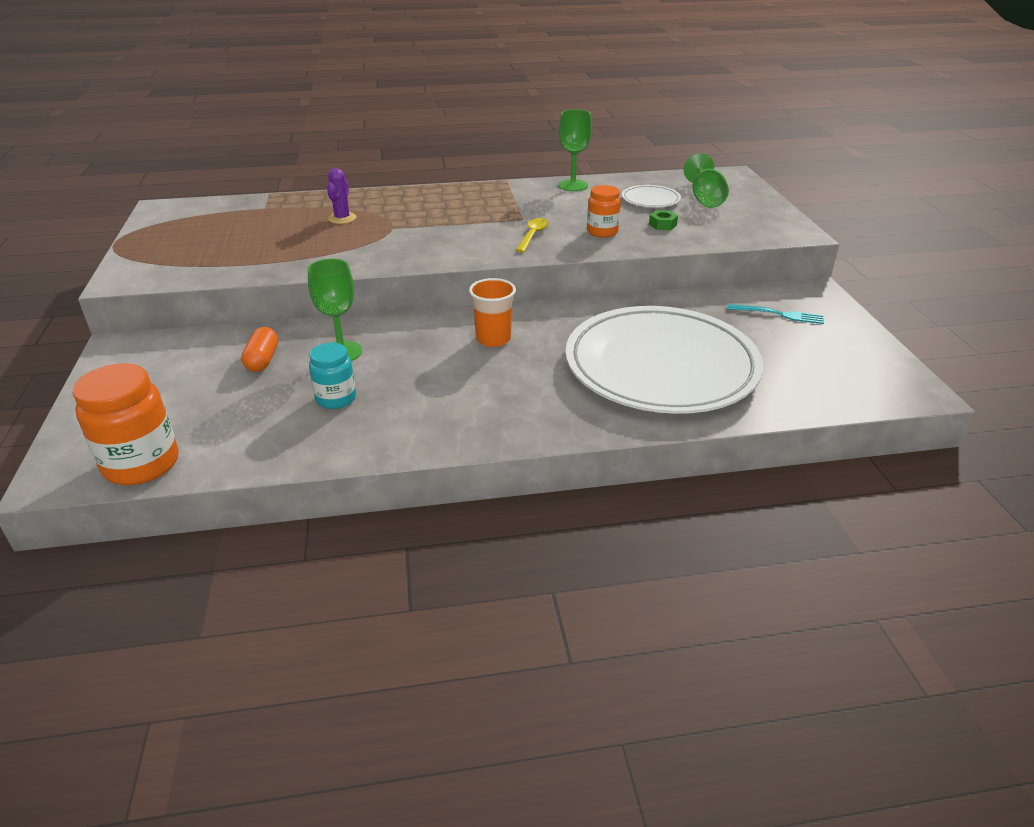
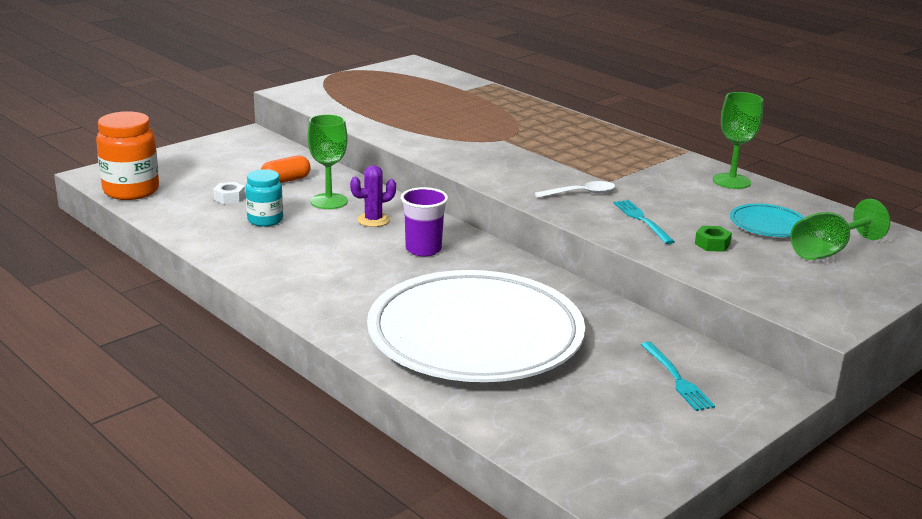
camera: 55 degrees right, 10 degrees down
purple cactus [327,168,356,224] -> purple cactus moved to [350,165,396,227]
orange cup [469,278,516,347] -> purple cup [401,187,448,257]
yellow spoon [515,218,549,253] -> white spoon [534,181,615,198]
orange jar [587,185,621,237] -> turquoise fork [613,200,675,244]
white plate [622,185,681,207] -> turquoise plate [730,204,805,237]
none -> white nut [213,182,245,204]

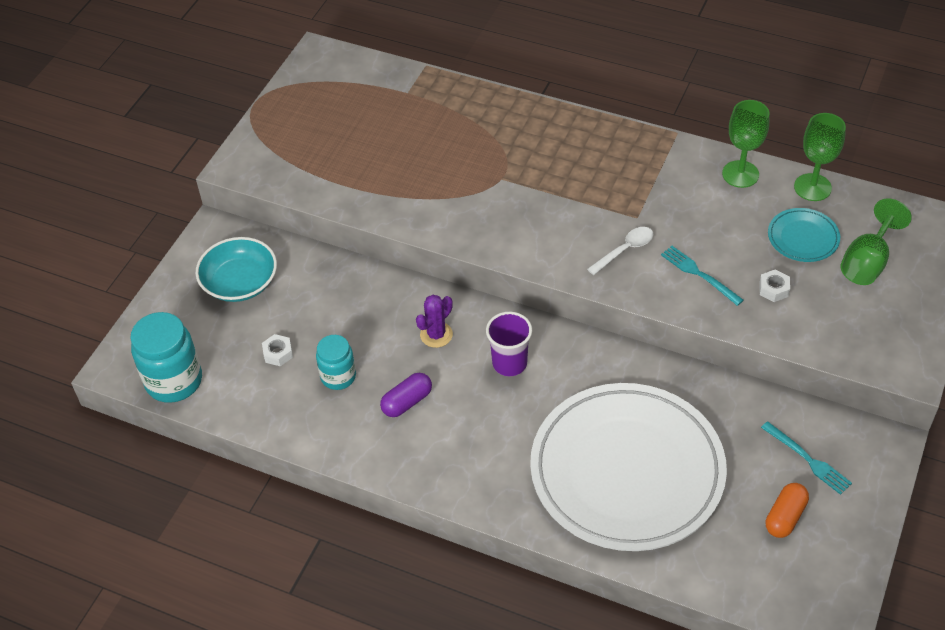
camera: 20 degrees left, 25 degrees up
orange jar [96,111,159,200] -> turquoise jar [130,312,202,403]
orange capsule [260,156,311,183] -> orange capsule moved to [766,483,809,538]
green goblet [308,114,348,209] -> green goblet moved to [794,113,846,201]
green nut [695,226,732,252] -> white nut [759,269,790,302]
none -> turquoise bowl [196,237,277,302]
none -> purple capsule [380,373,432,417]

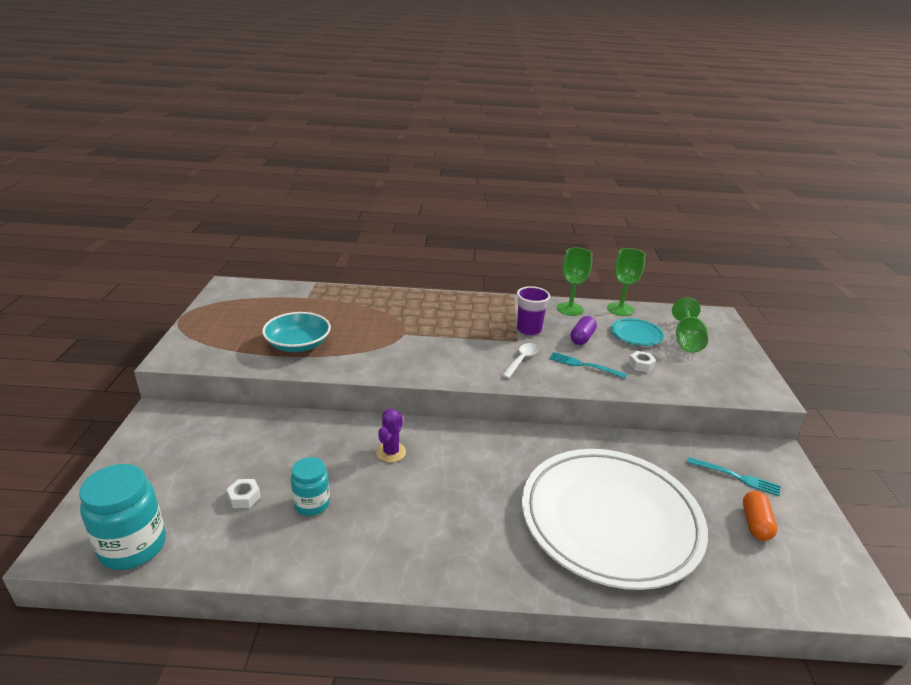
camera: 25 degrees left, 20 degrees down
turquoise bowl [196,237,277,302] -> turquoise bowl moved to [262,312,331,352]
purple capsule [380,373,432,417] -> purple capsule moved to [570,316,597,345]
purple cup [486,312,532,376] -> purple cup moved to [517,286,550,335]

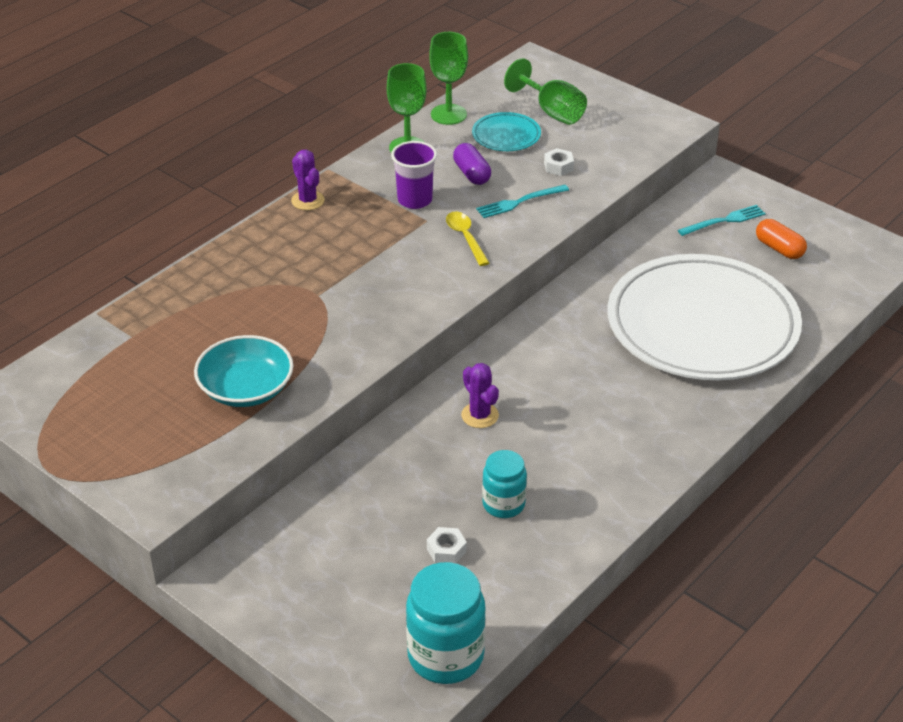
camera: 50 degrees left, 10 degrees up
white spoon [502,343,538,378] -> yellow spoon [446,212,489,266]
none -> purple cactus [291,150,325,210]

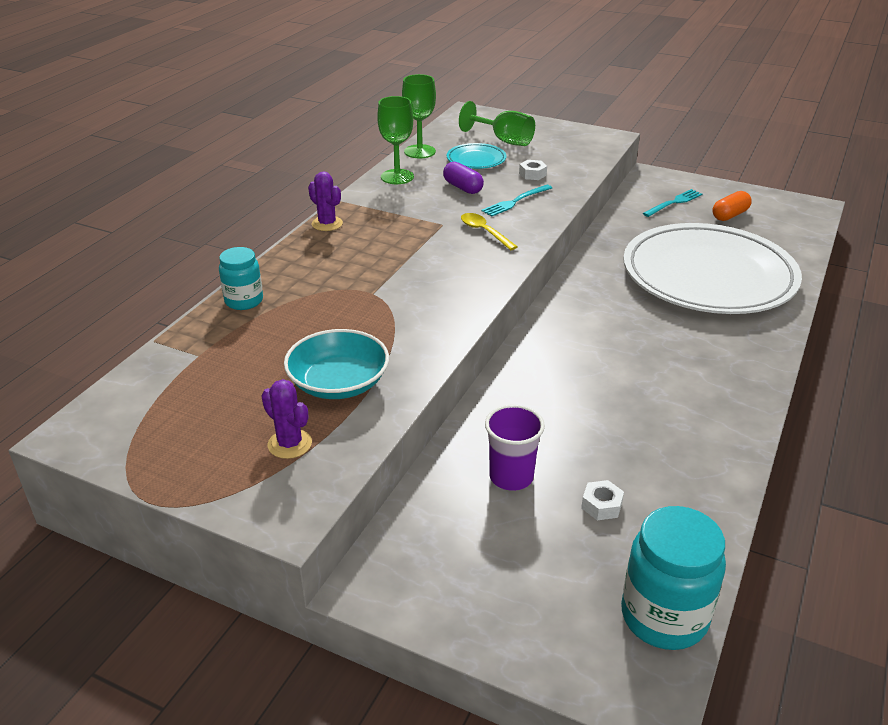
camera: 15 degrees left, 5 degrees down
purple cup [391,141,437,209] -> purple cup moved to [485,405,545,491]
purple cactus [461,363,499,428] -> purple cactus moved to [261,379,312,459]
turquoise jar [482,450,527,518] -> turquoise jar moved to [219,247,263,310]
orange capsule [756,219,807,259] -> orange capsule turned 75 degrees counterclockwise [713,191,752,221]

